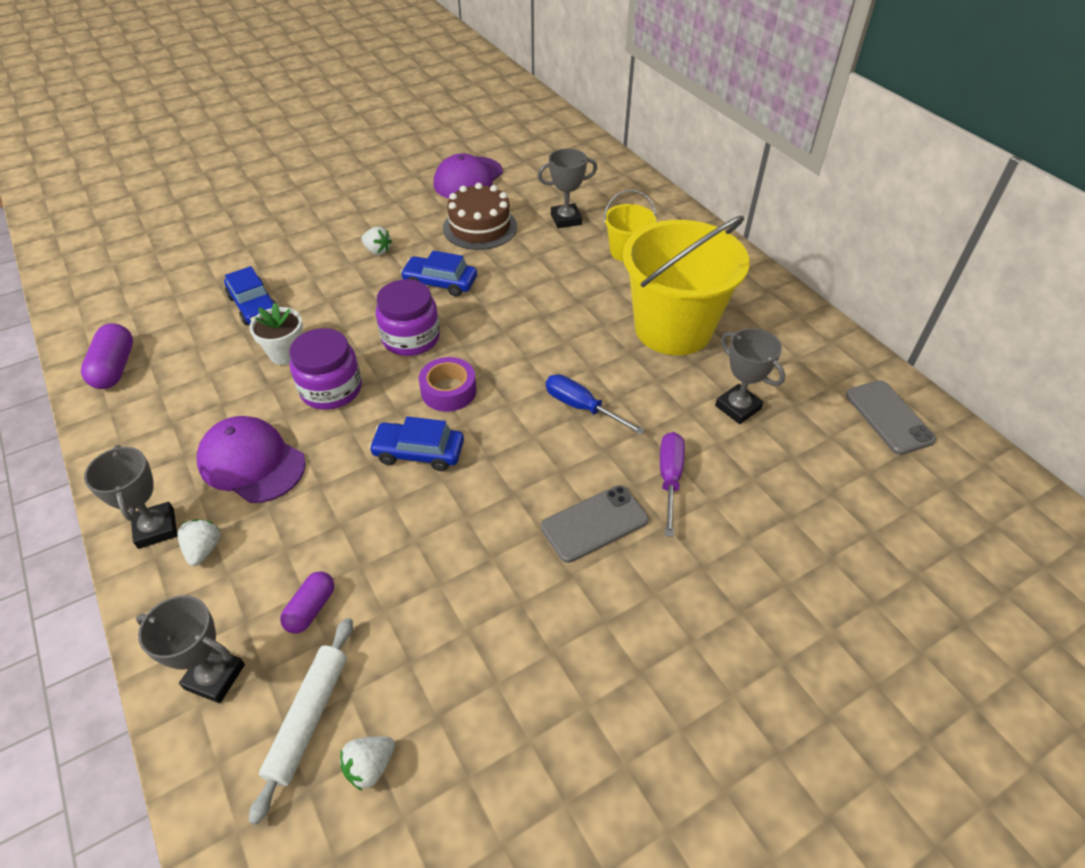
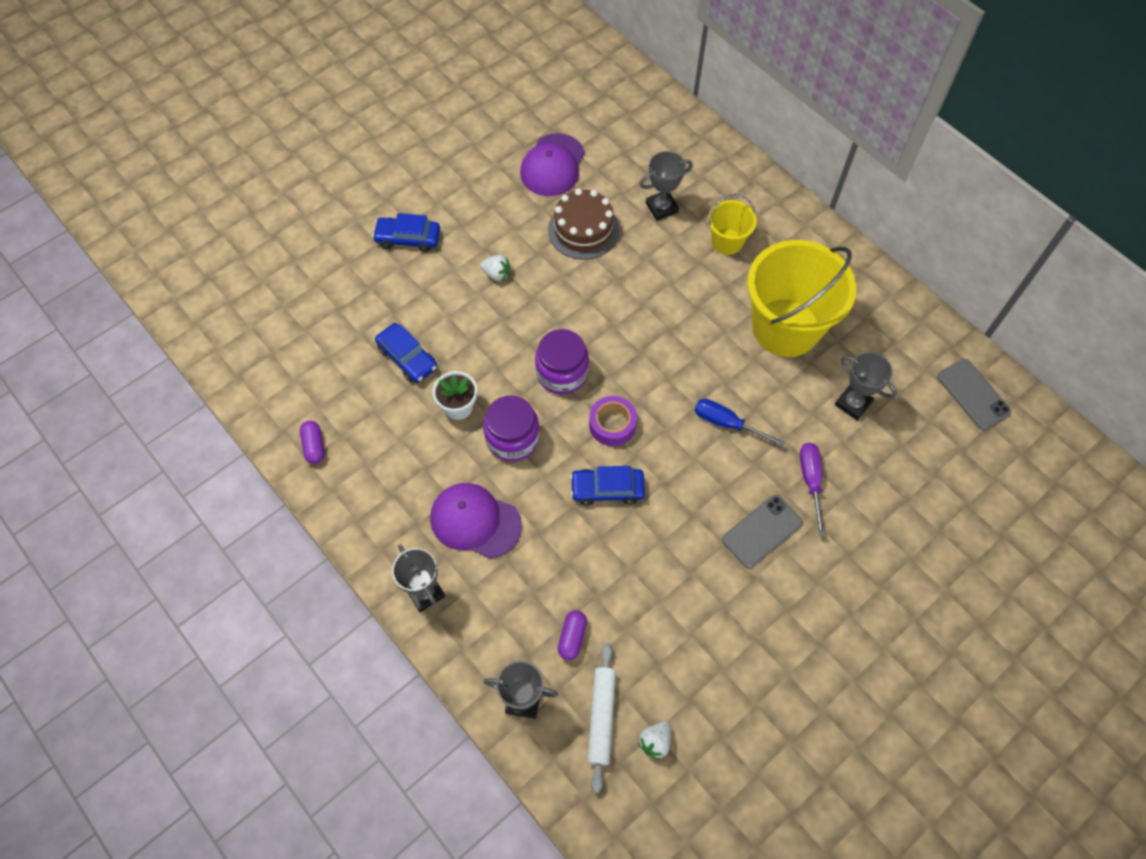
camera: 10 degrees left, 15 degrees up
purple capsule [81,323,133,389] -> purple capsule [300,421,325,464], size x0.66
white strawberry [177,519,221,566] -> none
blue car [400,251,477,297] -> blue car moved to [372,213,440,252]

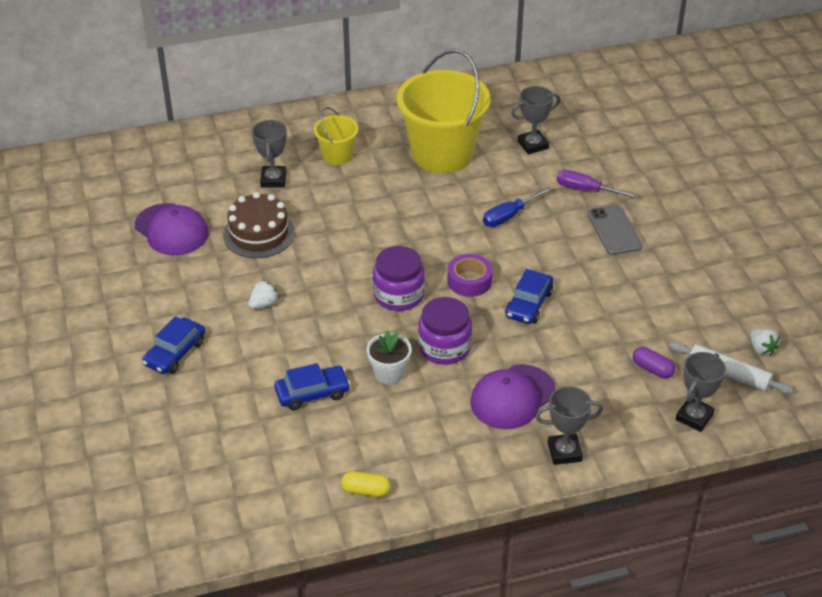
camera: 65 degrees left, 20 degrees down
purple capsule [300,421,325,464] -> yellow capsule [341,471,391,497]
grey phone [937,359,1011,430] -> none

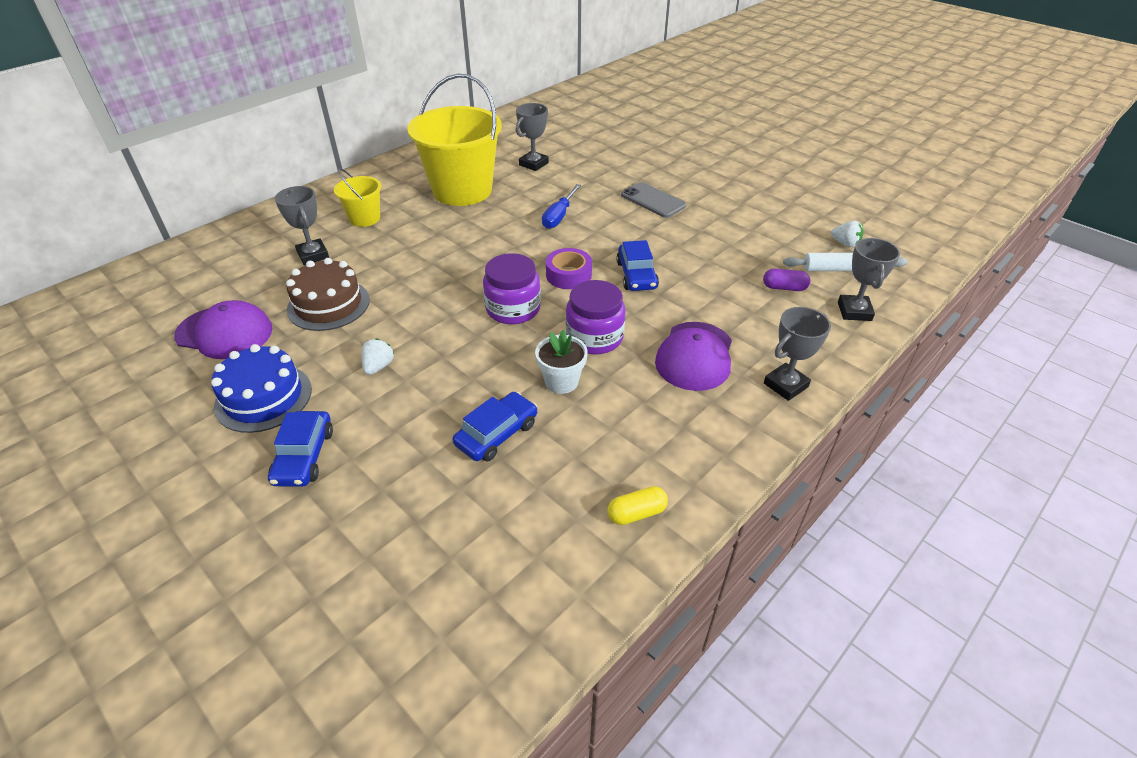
camera: 30 degrees left, 0 degrees up
purple screwdriver [557,170,639,199] -> none
none -> blue cake [211,344,312,433]

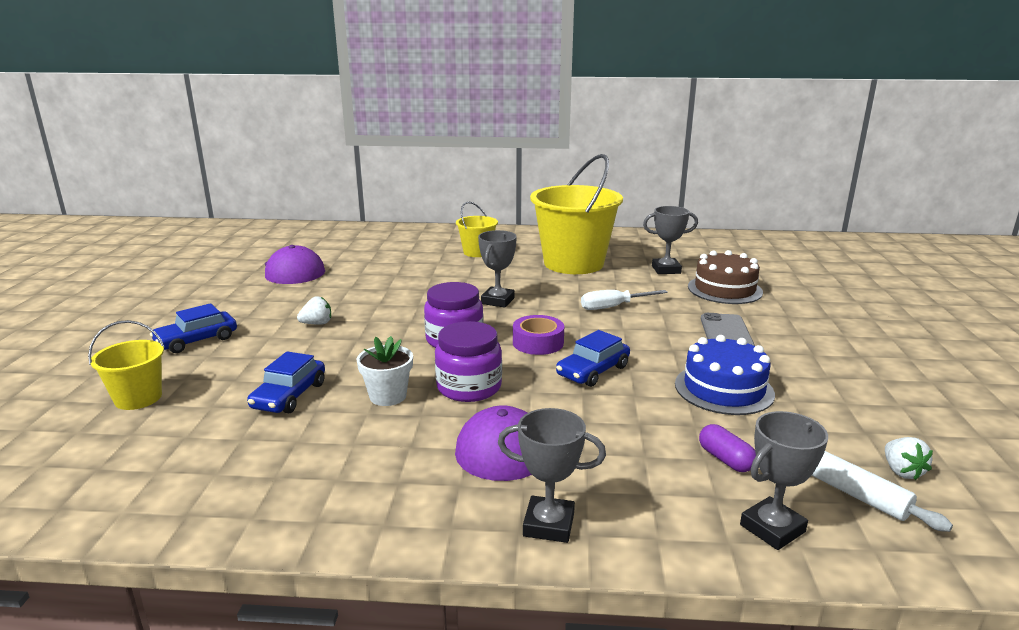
camera: 50 degrees right, 20 degrees down
blue cake [211,344,312,433] -> blue cake moved to [675,335,775,415]
grey trophy [275,186,329,265] -> grey trophy moved to [478,230,517,308]
brown cake [286,258,370,331] -> brown cake moved to [688,250,763,304]
blue car [453,392,537,462] -> blue car turned 105 degrees clockwise [247,351,325,413]
blue screwdriver [542,184,581,229] -> white screwdriver [581,290,668,310]
yellow capsule [607,486,668,525] -> none
none -> yellow bucket [88,320,165,410]

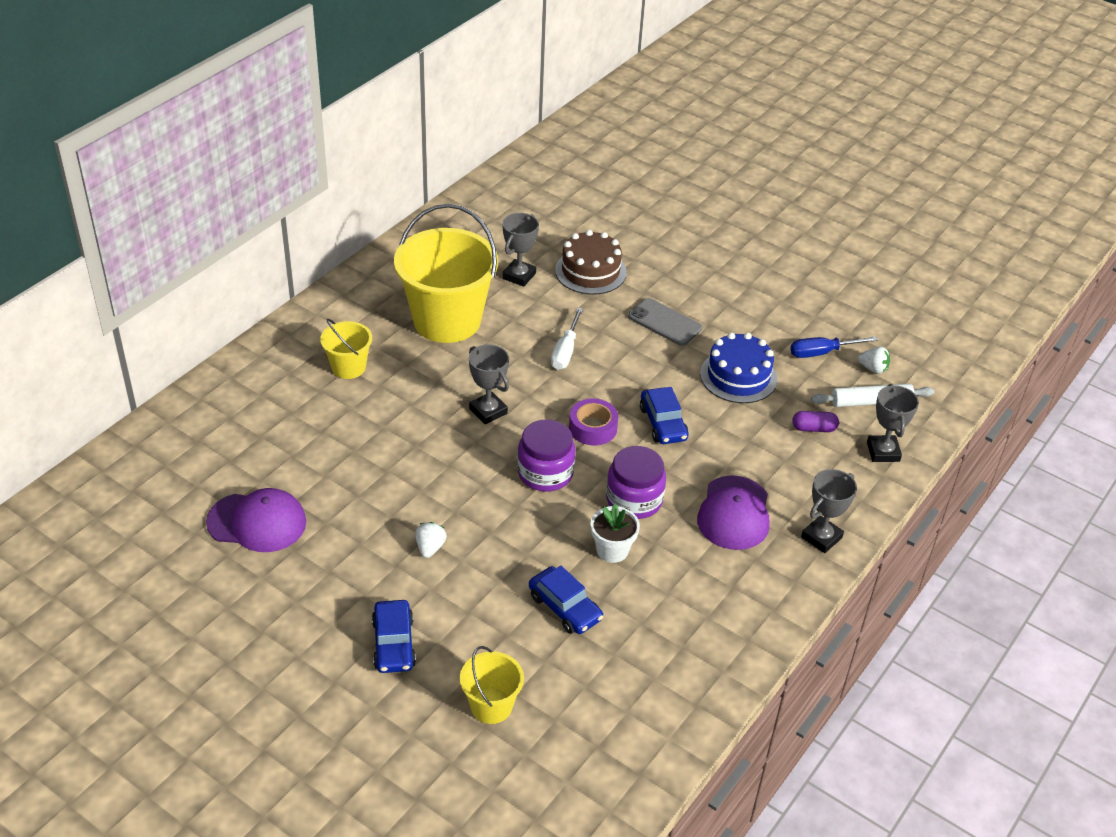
camera: 60 degrees left, 20 degrees up
none -> blue screwdriver [790,336,878,358]

